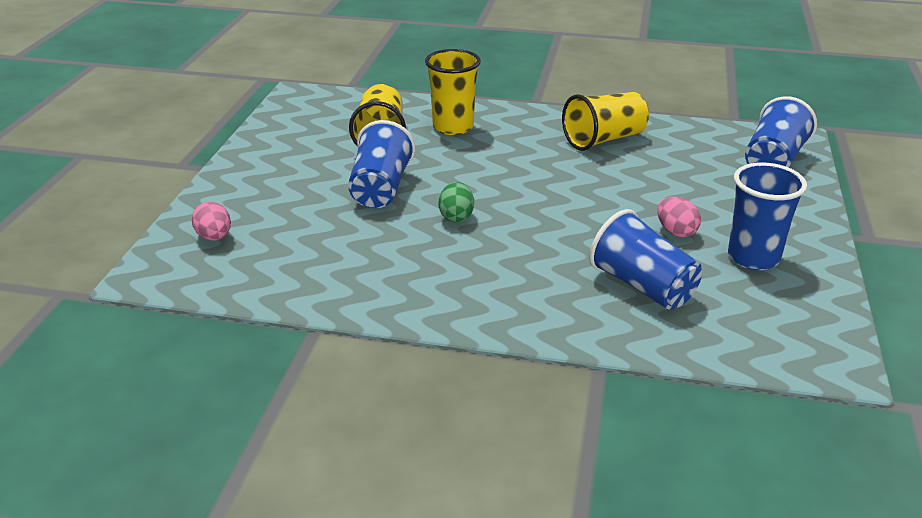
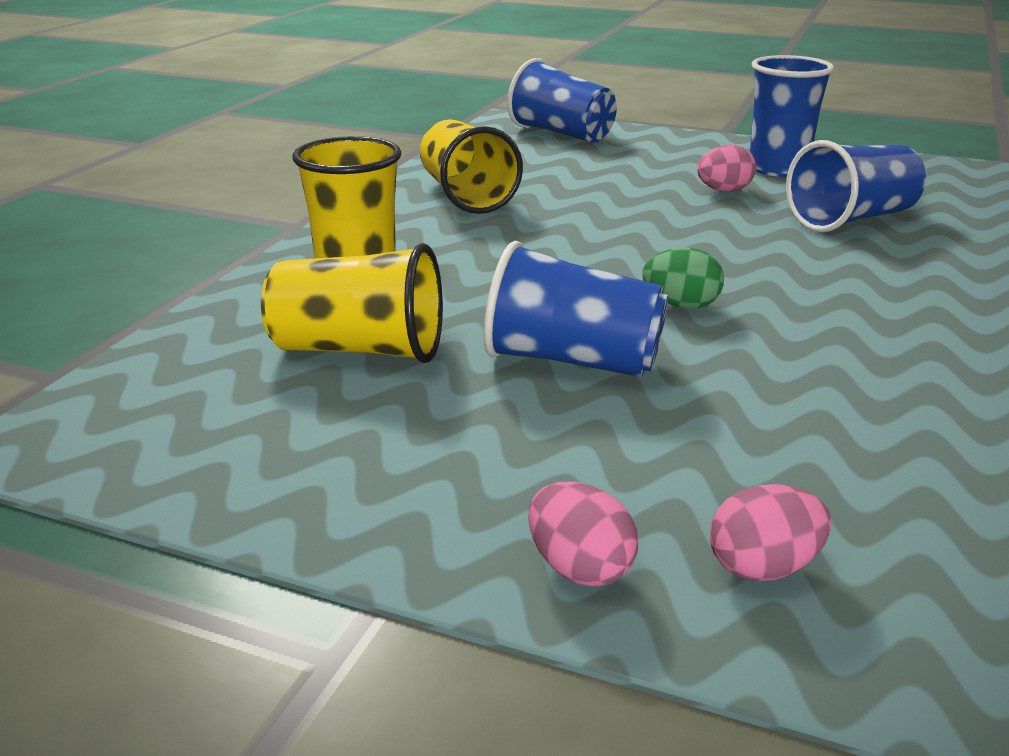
camera: 80 degrees left, 5 degrees down
none -> pink egg [529,482,638,587]

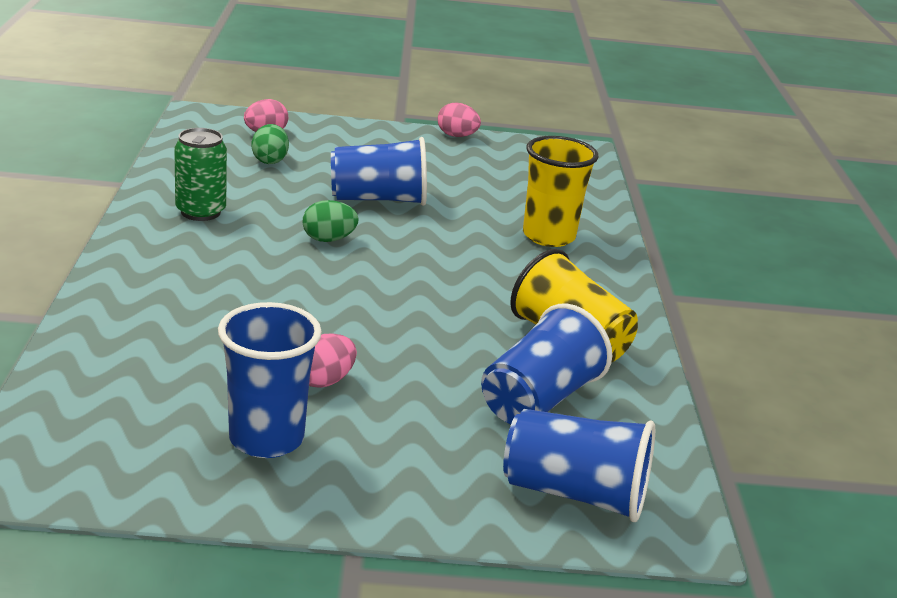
camera: 155 degrees right, 0 degrees up
yellow cup [261,243,443,363] -> none
pink egg [529,482,638,587] -> pink egg moved to [438,102,481,137]
blue cup [786,140,926,233] -> blue cup moved to [481,303,612,425]
none -> green can [174,128,227,221]
none -> green egg [251,124,289,164]

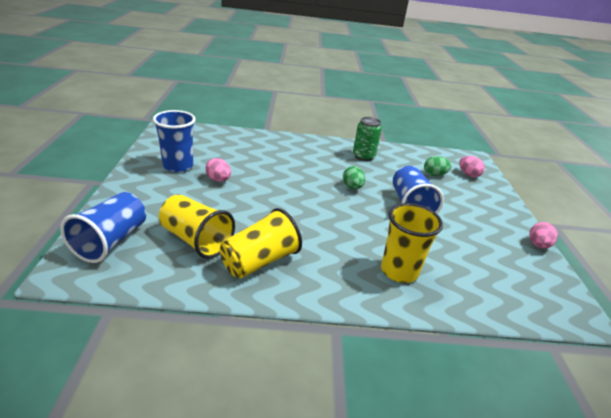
camera: 90 degrees right, 5 degrees up
blue cup [481,303,612,425] -> yellow cup [159,194,235,259]

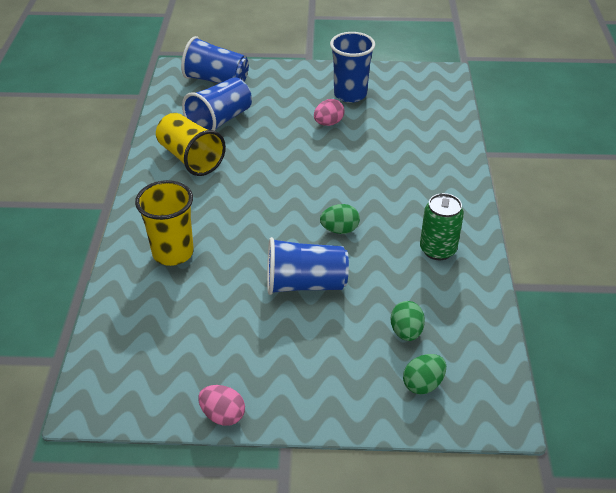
camera: 95 degrees right, 10 degrees up
yellow cup [159,194,235,259] -> blue cup [182,77,252,131]
pink egg [459,156,485,177] -> green egg [403,354,446,394]

